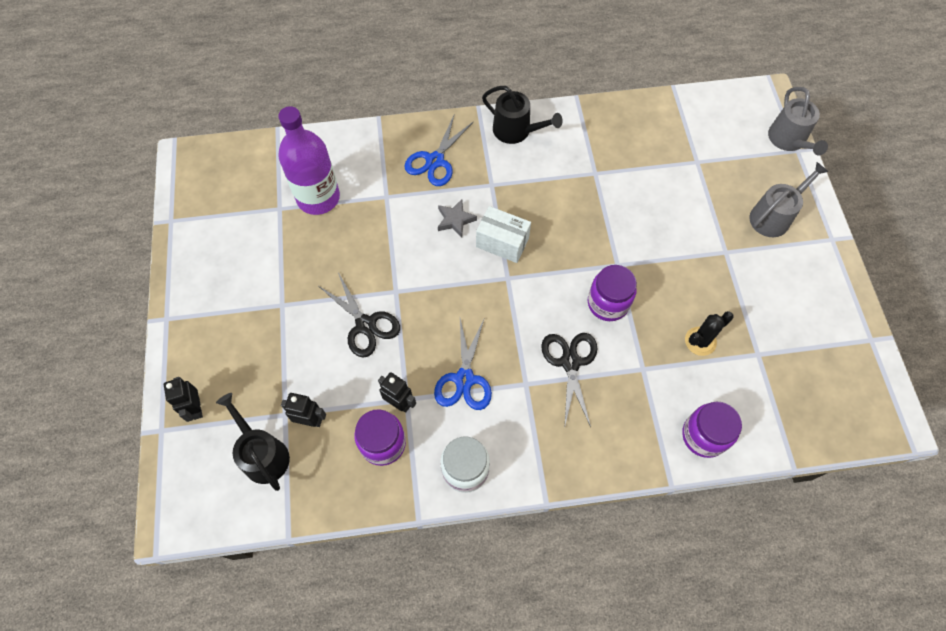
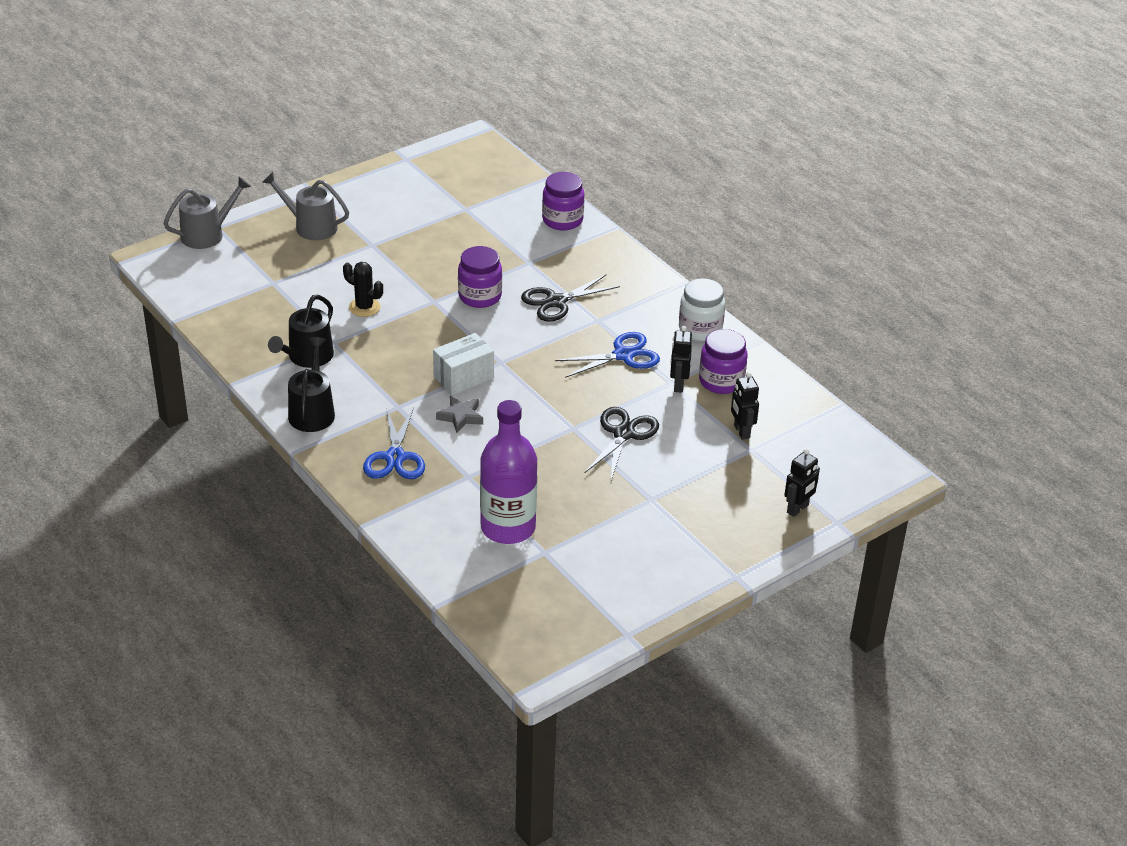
camera: 120 degrees left, 25 degrees down
black watering can [216,393,290,491] -> black watering can moved to [268,295,334,368]
blue scissors [404,116,474,186] -> blue scissors turned 90 degrees clockwise [363,407,425,479]
white box [476,206,531,263] -> white box turned 60 degrees clockwise [433,333,494,395]
black cactus [685,311,734,356] -> black cactus moved to [343,262,383,317]

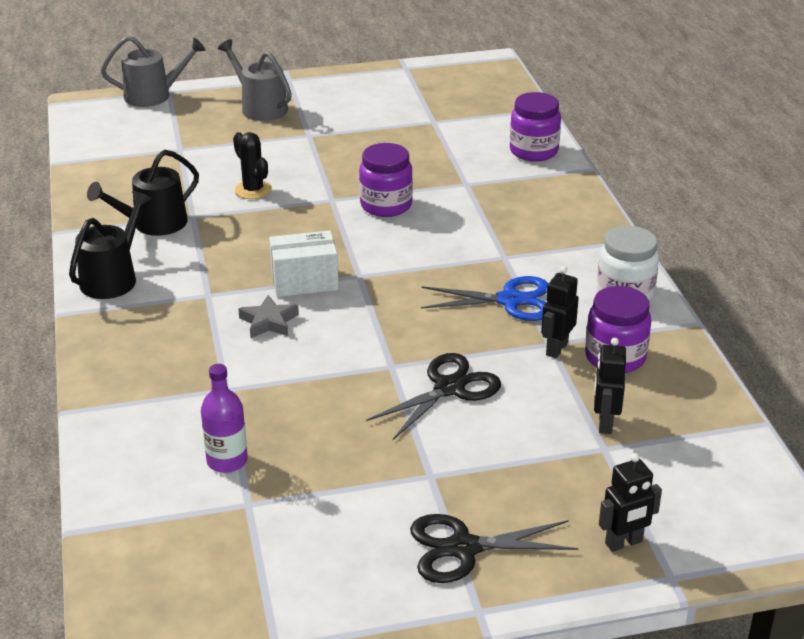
camera: 25 degrees right, 5 degrees down
blue scissors [363,407,425,479] -> none
purple bottle [480,400,537,544] -> purple bottle [201,364,248,473], size x0.55
black scissors [521,274,620,322] -> black scissors moved to [410,514,579,583]

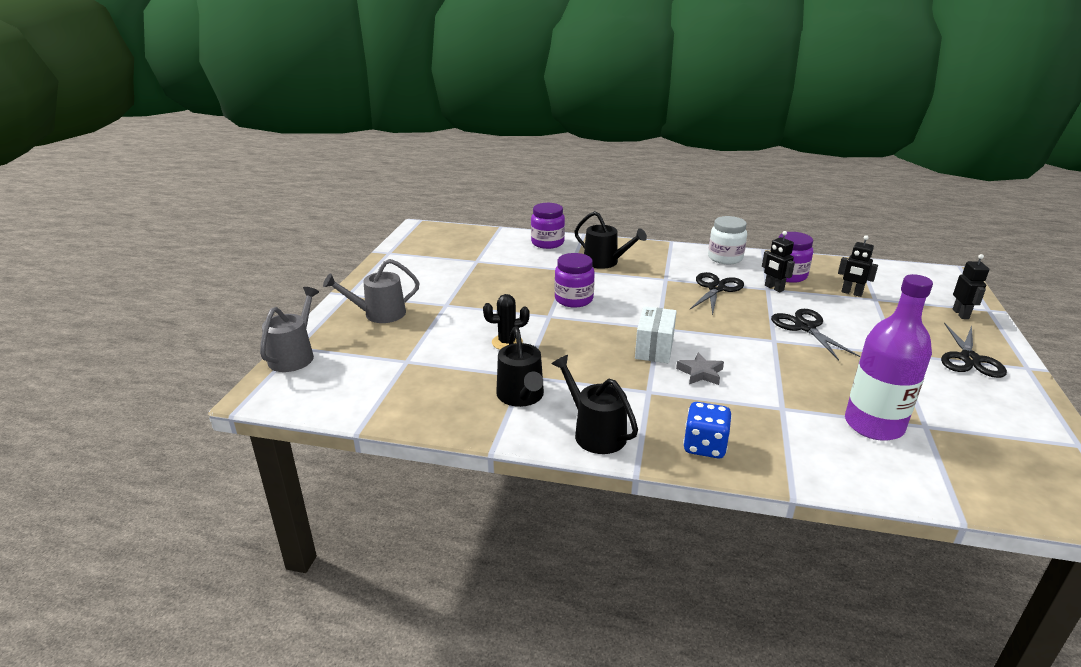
camera: 65 degrees left, 5 degrees down
purple bottle [201,364,248,473] -> purple bottle [845,274,933,441], size x1.82
blue scissors [421,276,548,321] -> black scissors [690,272,744,315]
none -> black watering can [575,211,647,269]
none -> blue dice [683,402,732,458]

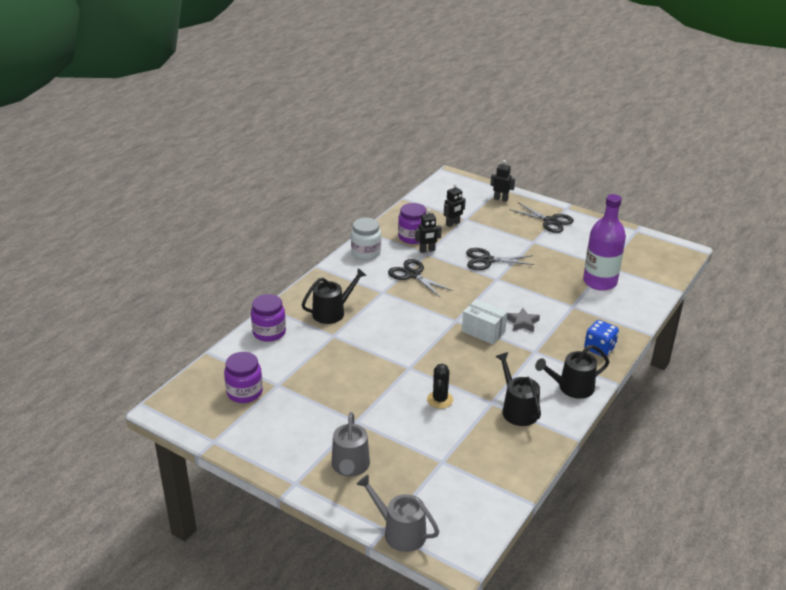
camera: 70 degrees left, 5 degrees up
black watering can [496,326,544,407] -> black watering can turned 120 degrees counterclockwise [496,352,541,426]
purple jar [554,253,595,308] -> purple jar moved to [224,352,263,403]

